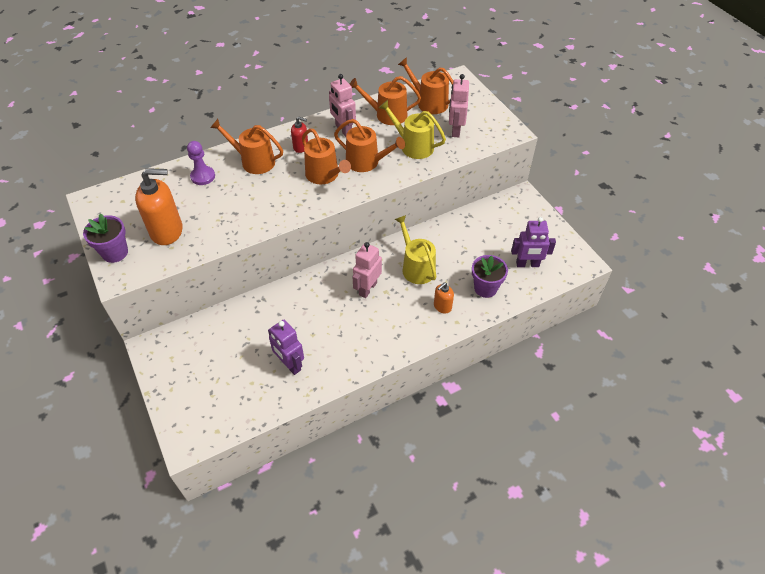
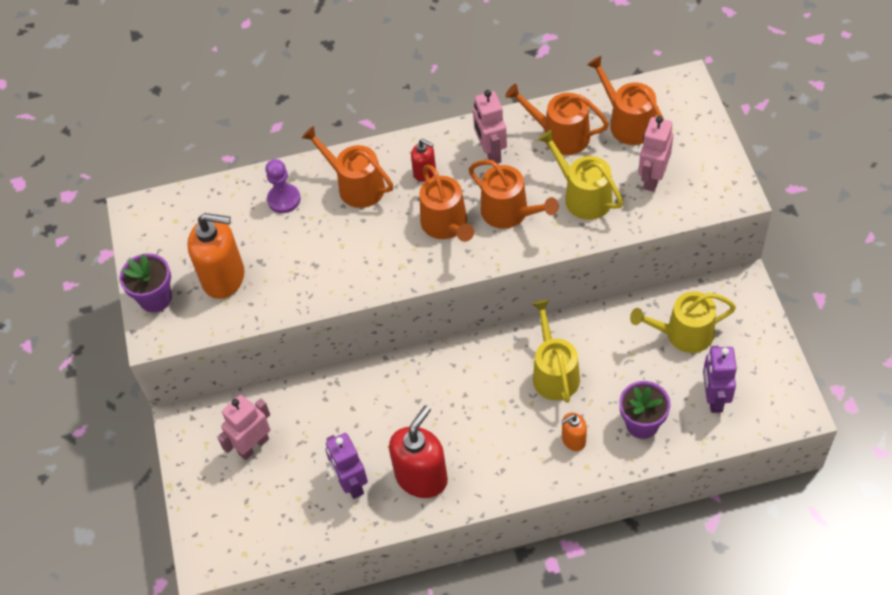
camera: 20 degrees right, 5 degrees up
pink robot [353,242,382,298] -> pink robot moved to [217,395,270,460]
purple robot [511,217,556,267] -> purple robot turned 75 degrees clockwise [703,346,737,413]
none -> red soap dispenser [389,405,448,498]
none -> yellow watering can [630,291,736,353]

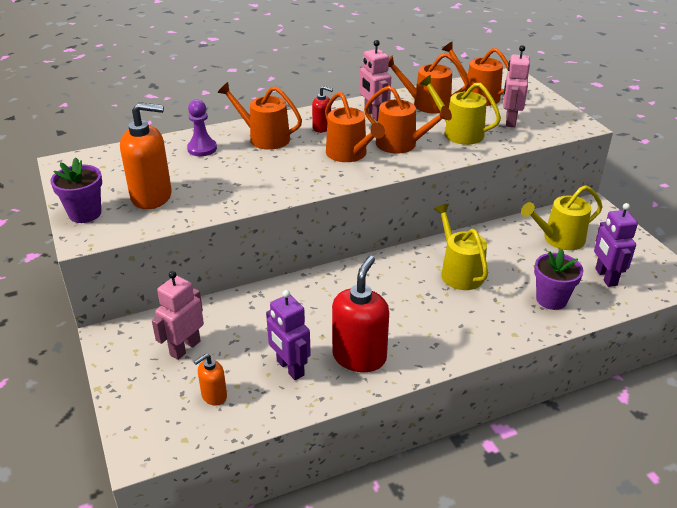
camera: 15 degrees left, 20 degrees down
orange soap dispenser [561,413,587,451] -> orange soap dispenser moved to [194,354,227,406]

